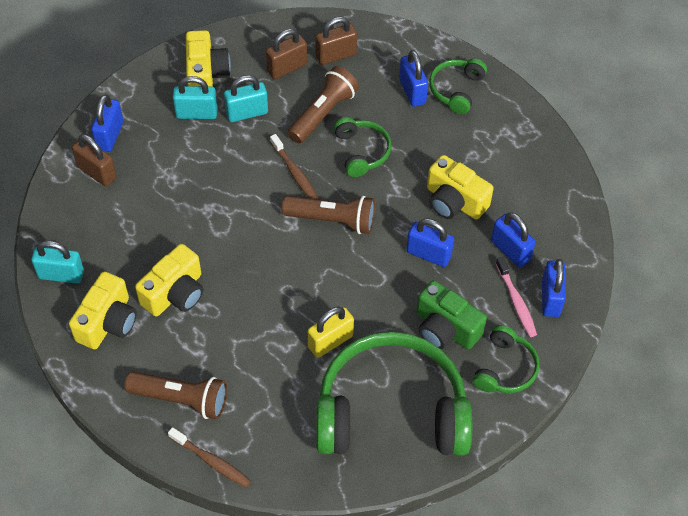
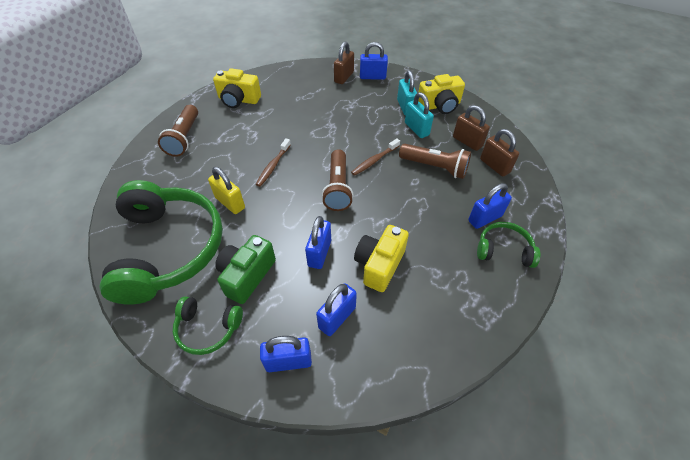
camera: 80 degrees right, 5 degrees down
turquoise padlock [31,241,84,284] -> none
yellow camera [135,244,203,316] -> none
brown toothbrush [168,427,251,487] -> brown toothbrush moved to [255,138,291,187]
green headphones [334,117,392,177] -> none
pink toothbrush [495,257,537,337] -> none

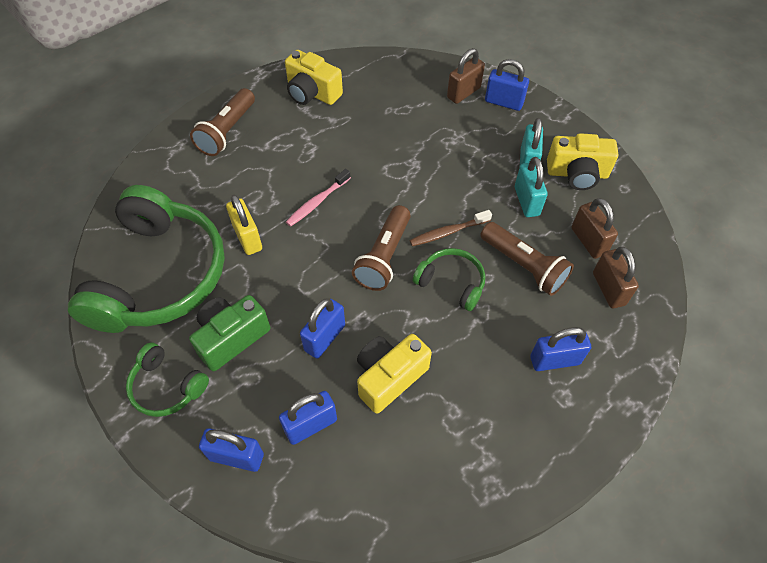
camera: 20 degrees right, 5 degrees up
brown toothbrush [255,138,291,187] -> pink toothbrush [286,169,351,227]
green headphones [477,222,540,268] -> green headphones moved to [413,248,485,311]

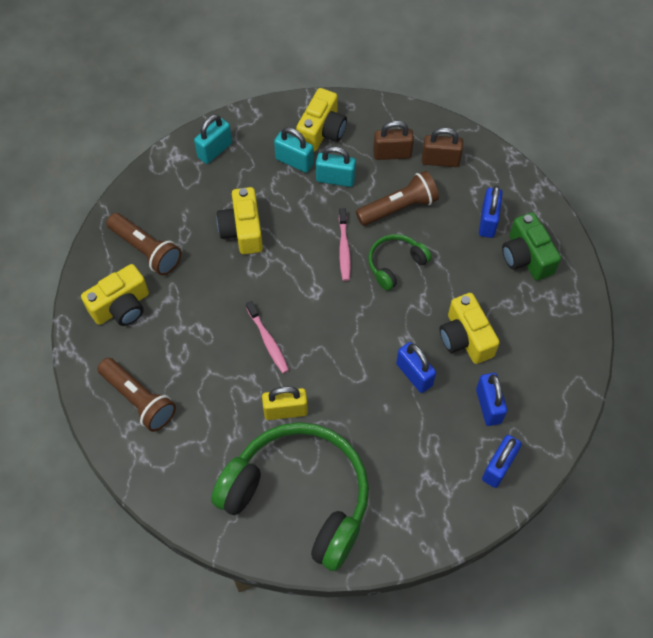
camera: 70 degrees left, 5 degrees up
green headphones [126,342,209,417] -> none
green camera [189,295,270,371] -> green camera moved to [502,212,561,281]
brown flashlight [352,205,411,291] -> brown flashlight moved to [107,213,181,275]
brown toothbrush [410,210,492,246] -> pink toothbrush [339,208,351,281]
brown padlock [447,48,485,104] -> none
blue padlock [485,59,529,111] -> turquoise padlock [194,114,232,164]
none -> yellow camera [217,187,263,254]

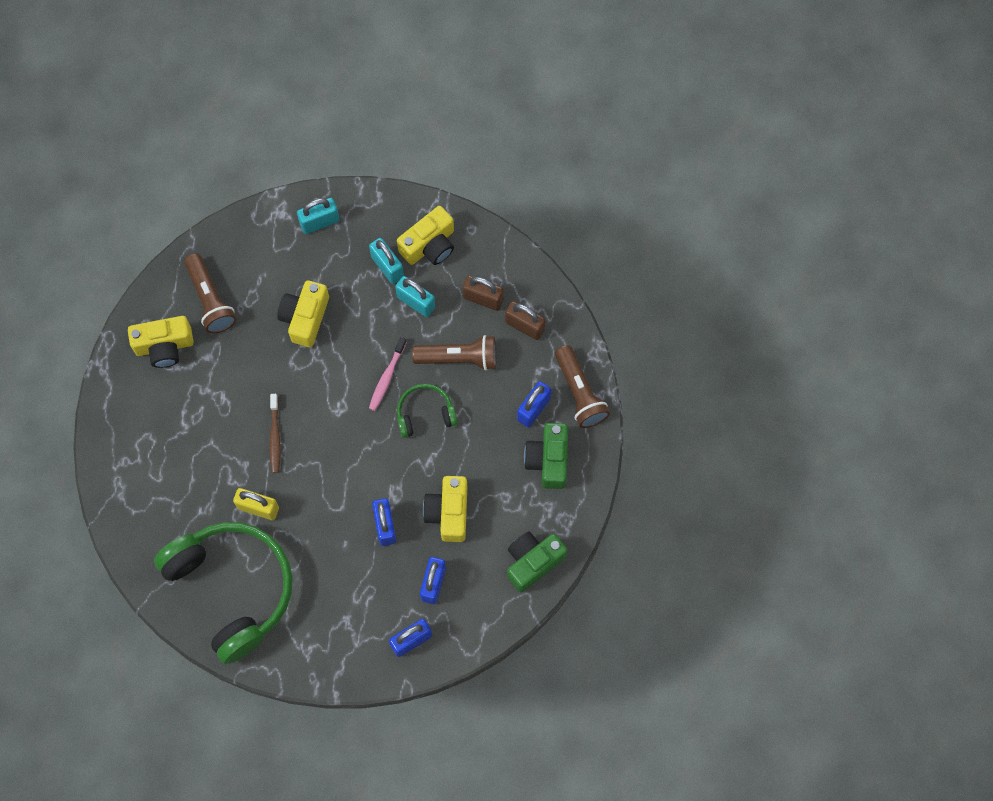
camera: 25 degrees right, 10 degrees up
brown flashlight [97,358,176,432] -> brown flashlight moved to [555,345,610,428]
pink toothbrush [246,301,289,373] -> brown toothbrush [269,394,281,473]
none -> green camera [507,532,568,593]

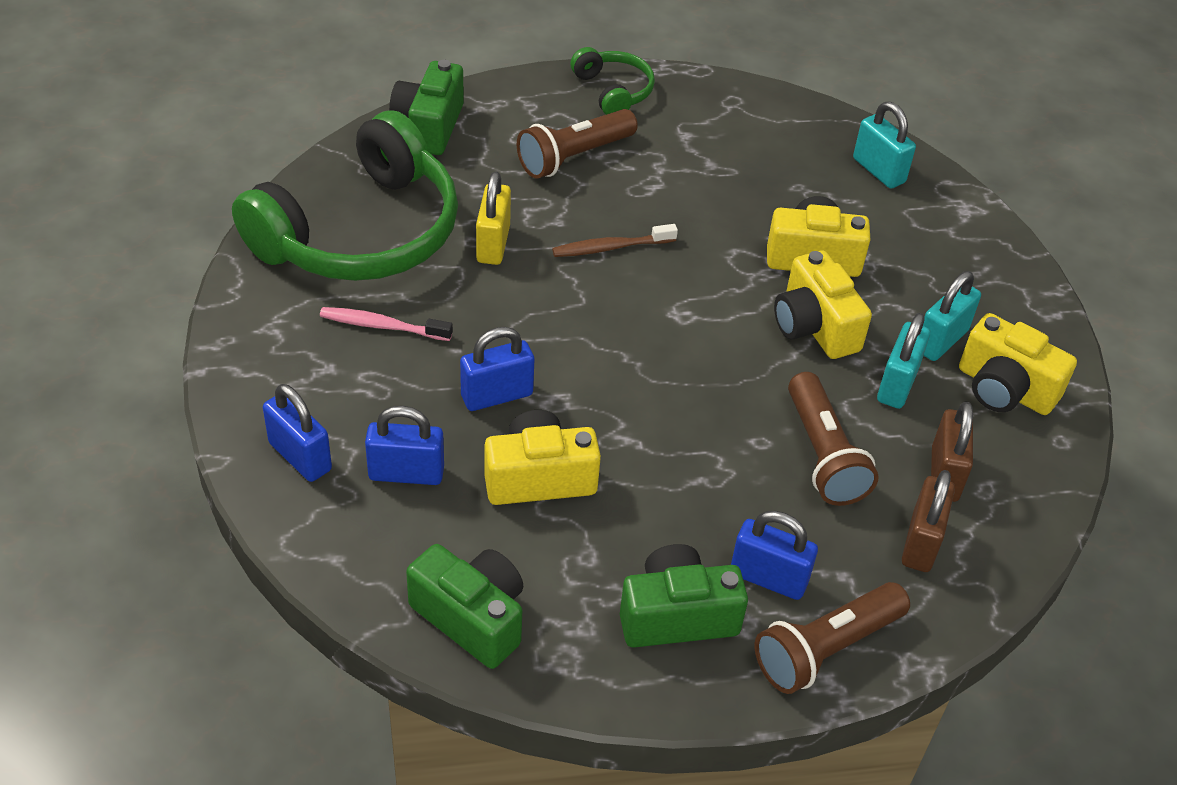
camera: 75 degrees right, 25 degrees down
yellow camera [128,316,194,368] -> yellow camera moved to [774,250,872,359]
brown flashlight [184,253,237,334] -> brown flashlight moved to [517,109,638,179]
turquoise padlock [297,198,339,234] -> turquoise padlock moved to [853,102,916,189]
pink toothbrush [369,337,407,411] -> pink toothbrush moved to [320,307,453,341]
green headphones [397,384,457,438] -> green headphones moved to [570,47,655,115]
none -> green camera [389,60,464,155]

